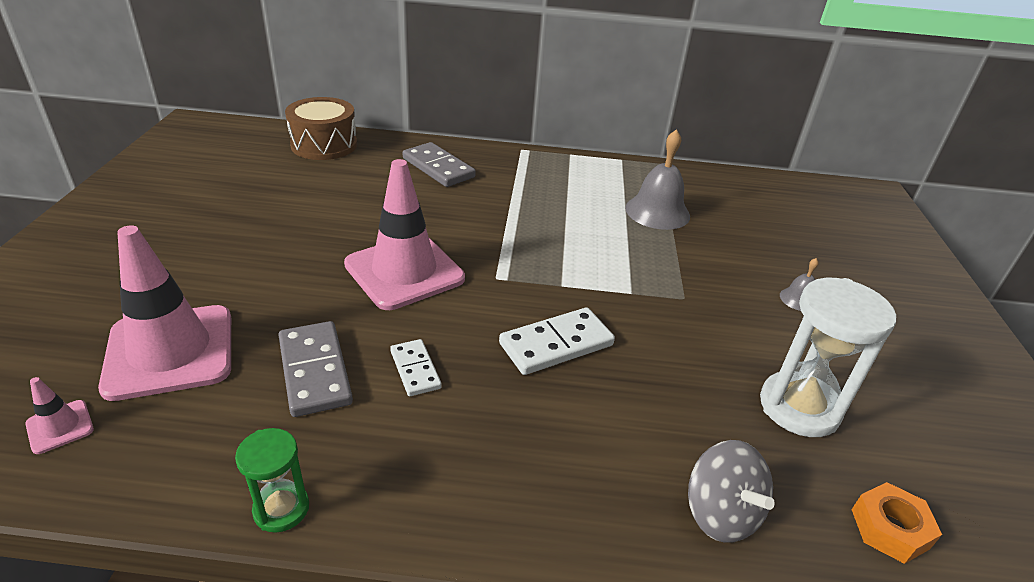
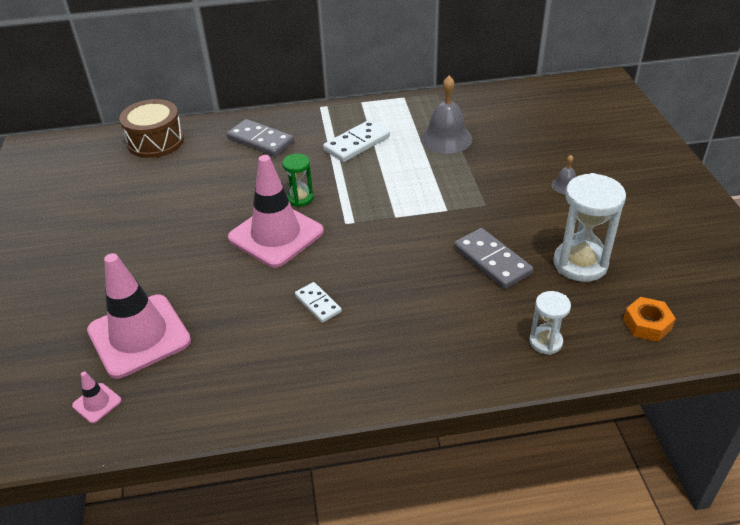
camera: 10 degrees left, 5 degrees up
green hourglass [235,428,309,533] -> green hourglass moved to [282,154,313,207]
grey domino [278,321,353,417] -> grey domino moved to [454,228,533,289]
white domino [499,307,615,375] -> white domino moved to [323,120,390,162]
grey spinning top [688,440,775,543] -> white hourglass [529,291,571,355]

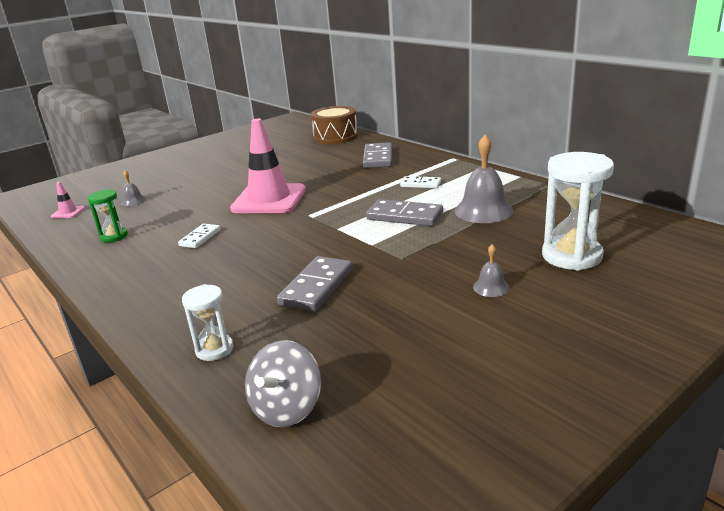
camera: 60 degrees right, 15 degrees down
pink traffic cone [87,253,191,379] -> grey bell [121,170,146,206]
green hourglass [282,154,313,207] -> green hourglass moved to [87,189,128,242]
white domino [323,120,390,162] -> white domino [400,176,441,188], size x0.61
white hourglass [553,173,626,282] -> white hourglass moved to [542,152,614,271]
orange nut [623,297,676,342] -> grey spinning top [245,340,321,427]
none -> grey domino [366,199,443,226]

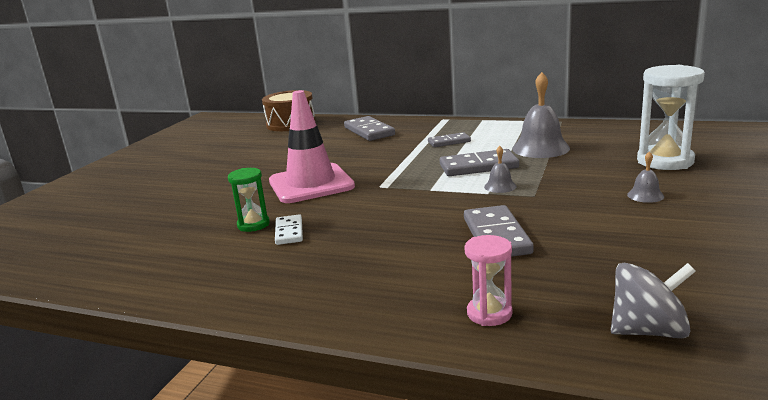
camera: 30 degrees left, 5 degrees down
pink traffic cone [51,182,85,218] -> none
green hourglass [87,189,128,242] -> green hourglass moved to [228,168,270,232]
grey bell [121,170,146,206] -> grey bell moved to [484,146,516,193]
white hourglass [182,284,233,361] -> pink hourglass [464,235,512,326]
grey spinning top [245,340,321,427] -> grey spinning top turned 90 degrees counterclockwise [611,263,696,338]
white domino [400,176,441,188] -> grey domino [428,132,471,147]

